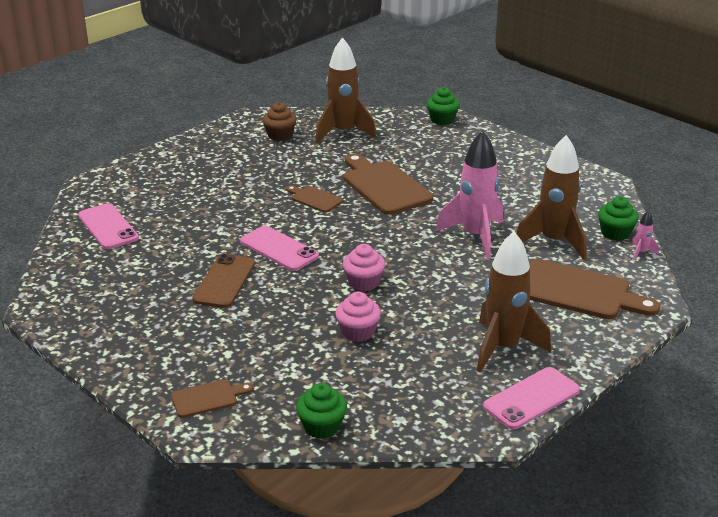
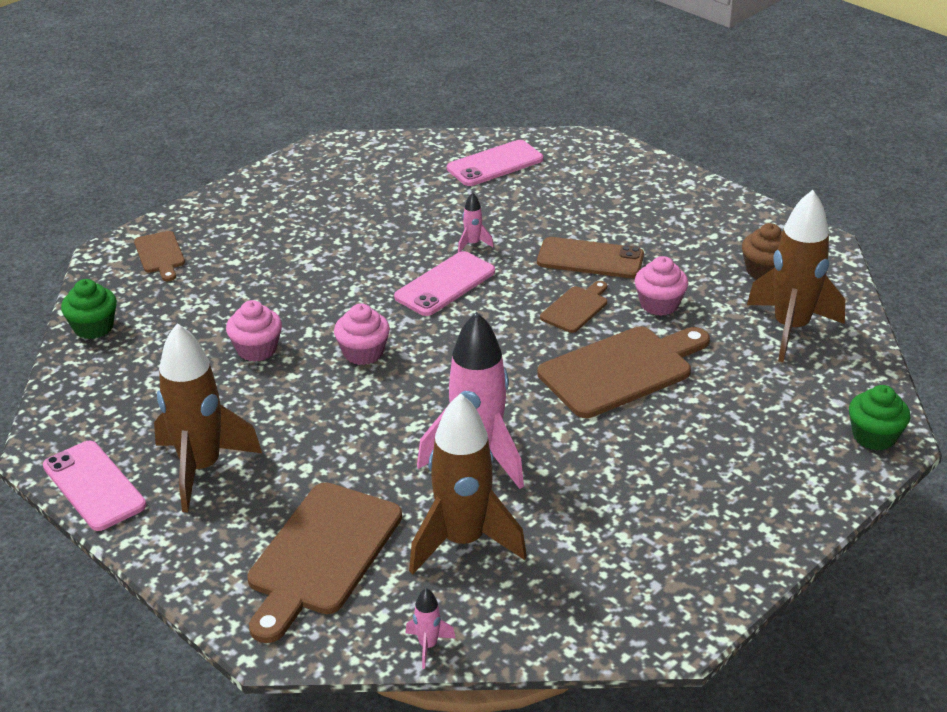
camera: 90 degrees right, 5 degrees up
brown phone [192,254,255,308] -> brown phone moved to [537,237,644,278]
green cupcake [598,196,639,241] -> none
none -> pink rocket [458,192,494,252]
none -> pink cupcake [635,256,688,316]

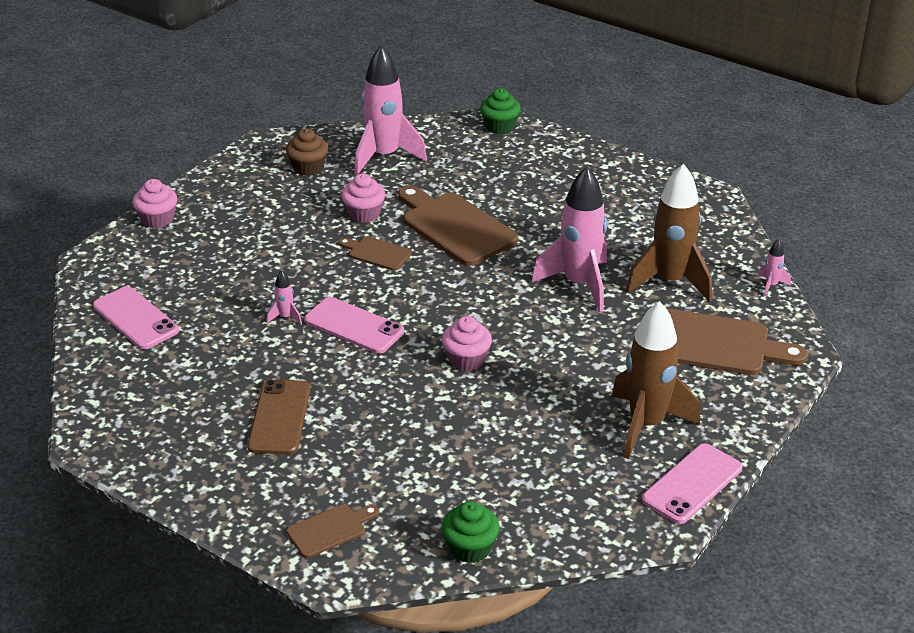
camera: 100 degrees left, 0 degrees up
pink cupcake [226,300,282,362] -> pink cupcake moved to [133,179,177,228]
brown phone [537,237,644,278] -> brown phone moved to [248,379,311,455]
brown rocket [747,190,845,362] -> pink rocket [354,46,427,175]

